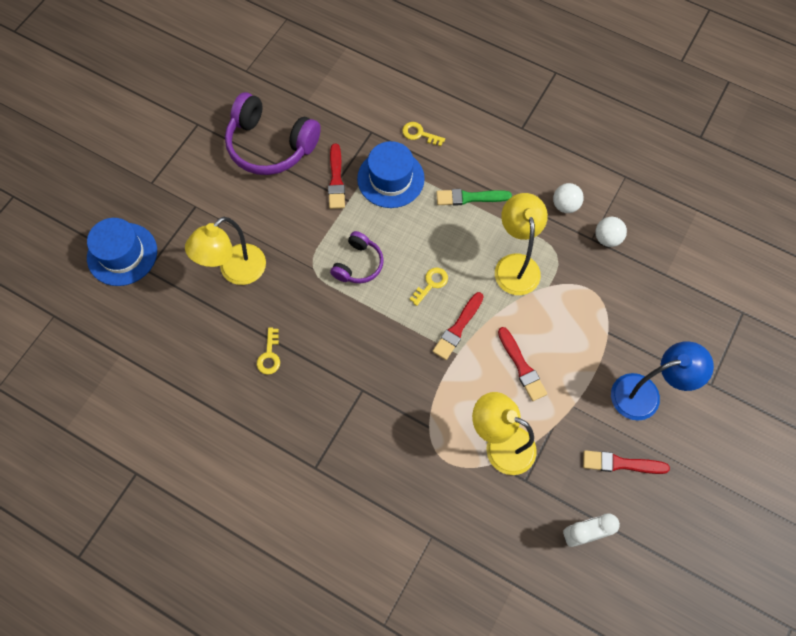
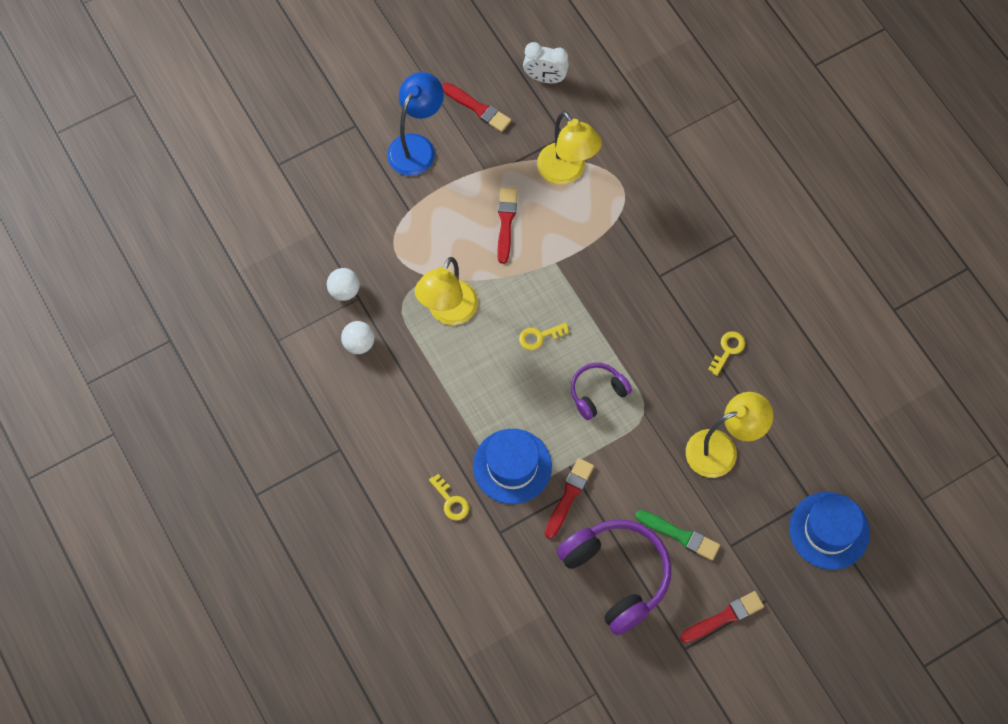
camera: 150 degrees left, 0 degrees up
red brush [433,292,484,360] -> red brush moved to [680,591,764,643]
green brush [436,189,512,206] -> green brush moved to [636,510,720,561]
blue lamp [611,341,714,421] -> blue lamp turned 105 degrees clockwise [387,72,444,176]

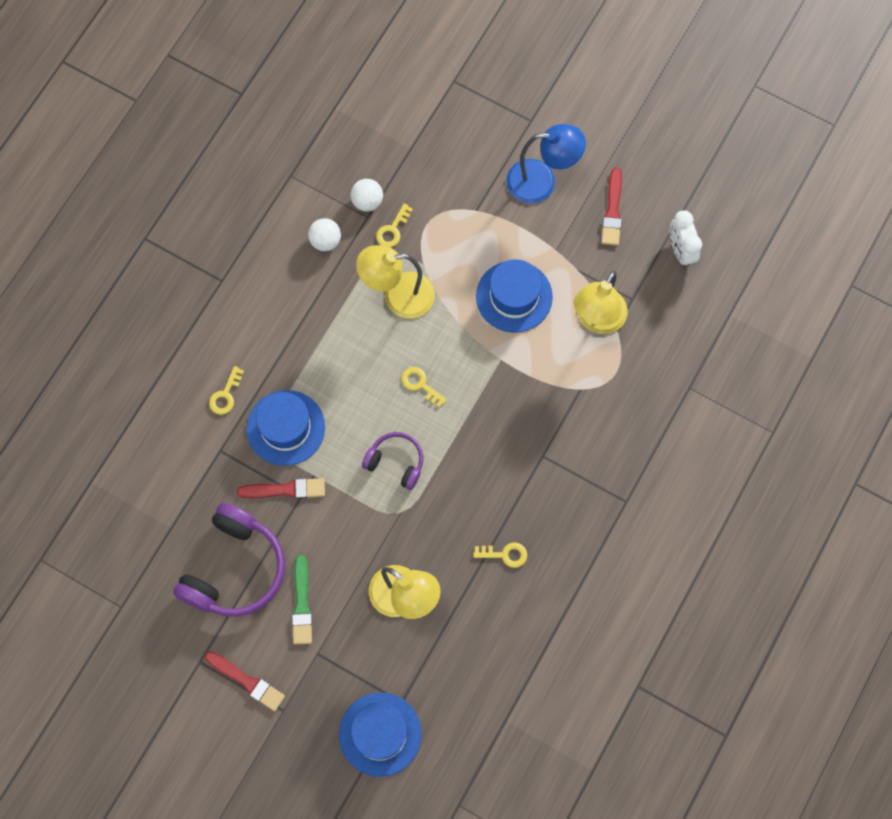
camera: 60 degrees right, 5 degrees up
red brush [498,187,517,264] -> blue hat [476,259,553,333]
none -> yellow key [376,203,413,247]

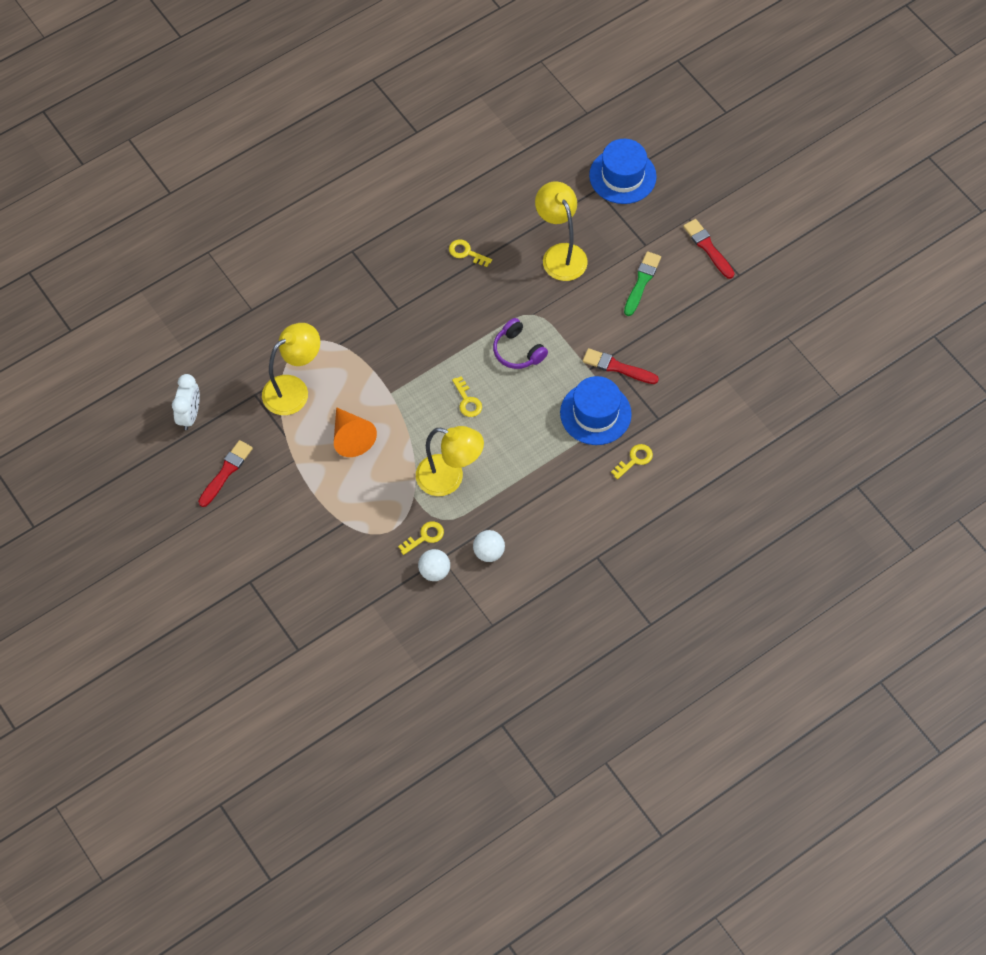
camera: 155 degrees left, 10 degrees down
purple headphones [173,503,285,617] -> none
blue hat [476,259,553,333] -> orange cone [334,407,377,457]
blue lamp [506,124,586,204] -> none

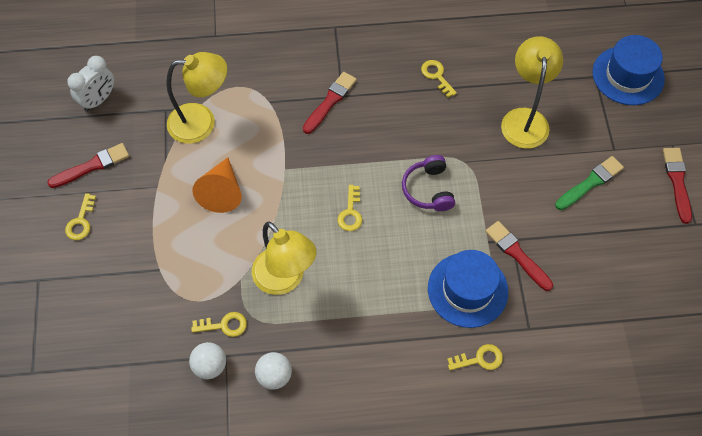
camera: 30 degrees right, 0 degrees up
none -> yellow key [65,193,96,240]
none -> red brush [303,72,357,134]

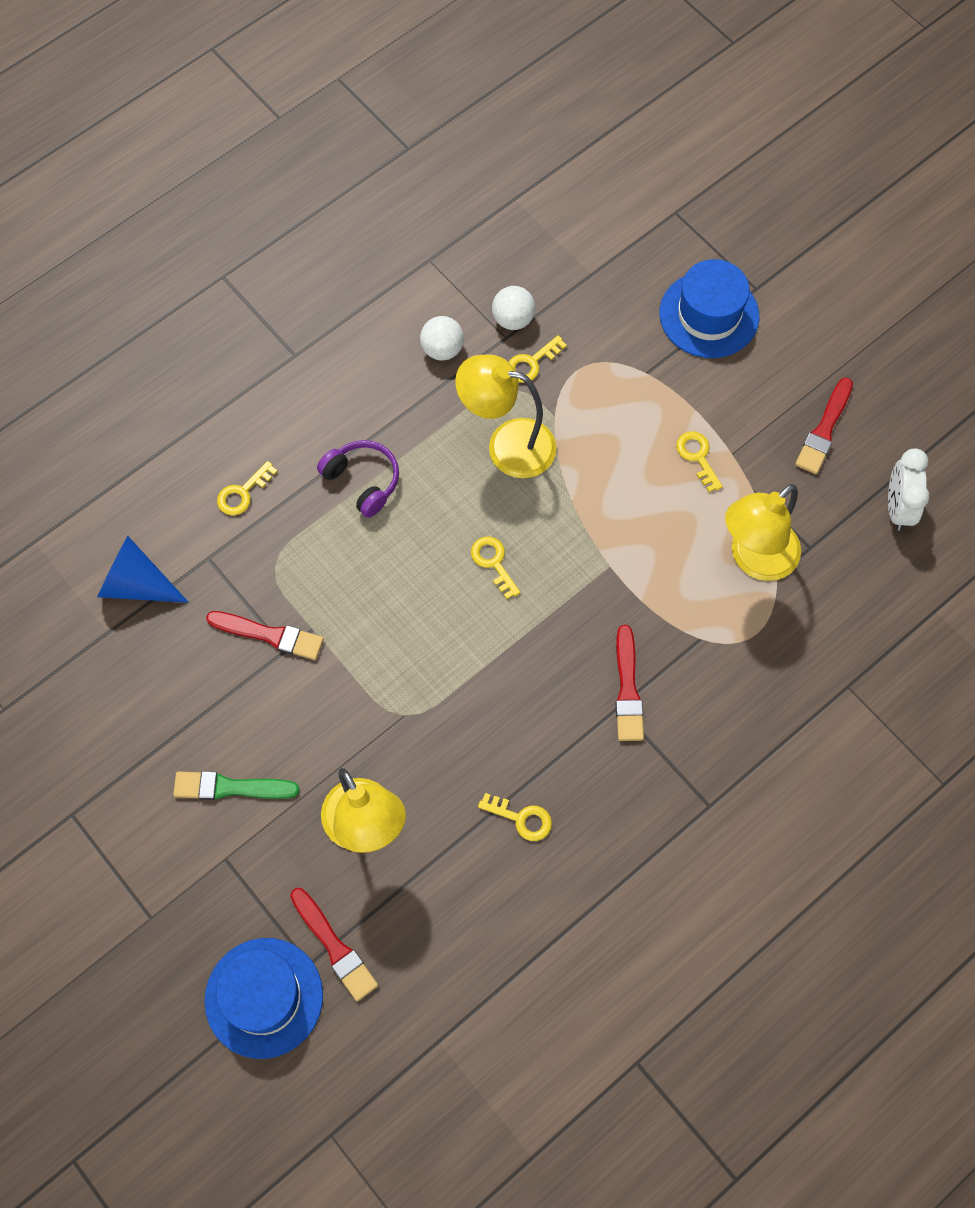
camera: 145 degrees right, 5 degrees up
yellow key [65,193,96,240] -> yellow key moved to [676,431,723,492]
orange cone [192,157,242,213] -> none
purple headphones [402,155,455,211] -> purple headphones moved to [317,440,399,518]
blue hat [428,250,508,328] -> blue hat moved to [659,259,759,358]
green brush [555,156,624,210] -> green brush turned 75 degrees clockwise [173,771,300,800]
red brush [663,148,692,224] -> red brush moved to [290,888,378,1001]
none -> blue cone [97,536,189,603]

